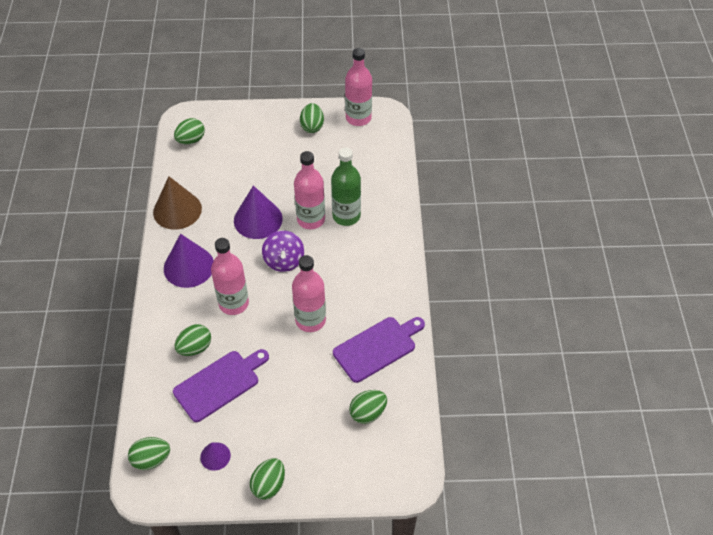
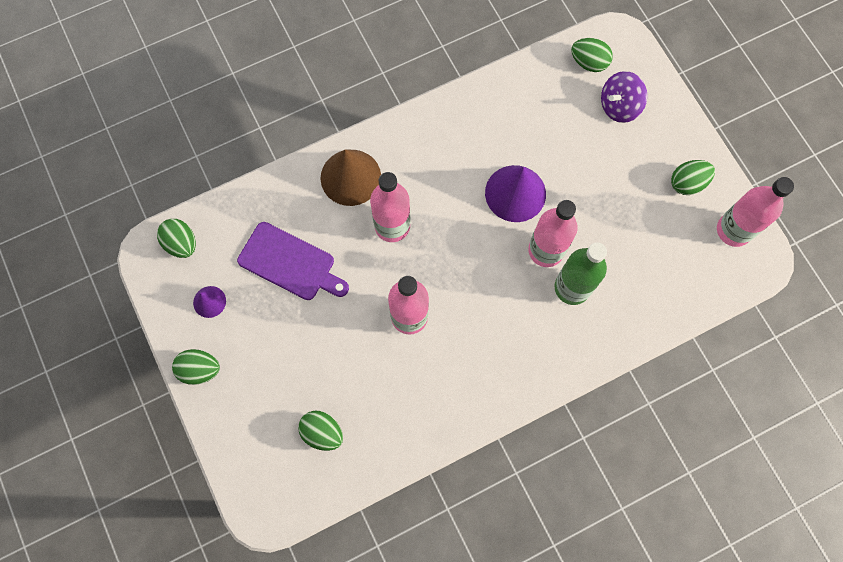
camera: 65 degrees right, 20 degrees up
brown cone [153,176,202,230] -> brown cone moved to [320,150,381,206]
purple cone [164,234,214,288] -> none
green egg [175,324,211,356] -> none
purple spinning top [262,230,304,272] -> purple spinning top moved to [601,71,647,123]
purple cutting board [333,317,425,383] -> none

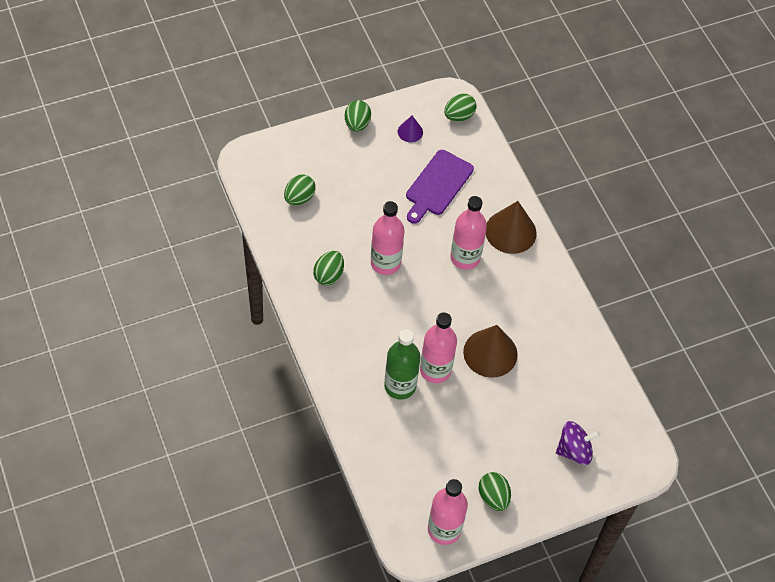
camera: 90 degrees right, 15 degrees down
purple cone [485,165,546,222] -> brown cone [463,325,518,378]
green egg [571,38,613,72] -> green egg moved to [313,251,344,286]
purple spinning top [601,71,647,123] -> purple spinning top turned 105 degrees clockwise [556,421,600,465]

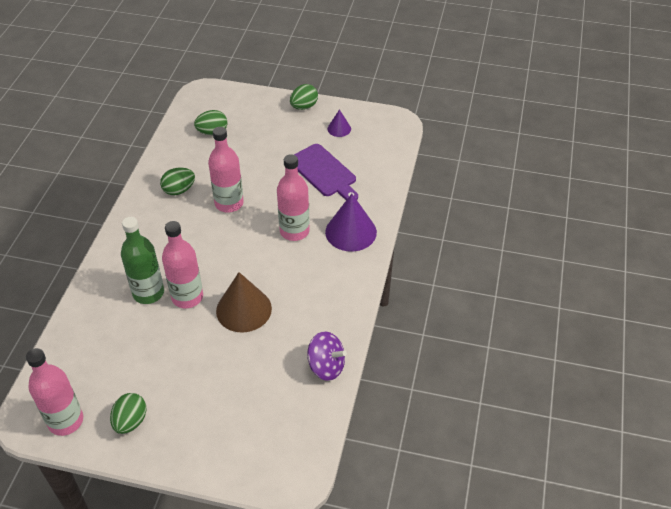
camera: 40 degrees right, 10 degrees down
purple cutting board [406,150,474,223] -> purple cutting board turned 105 degrees counterclockwise [294,144,358,200]
green egg [444,94,476,121] -> none
brown cone [486,201,537,254] -> purple cone [325,194,377,252]
purple spinning top [556,421,600,465] -> purple spinning top moved to [307,331,347,381]

